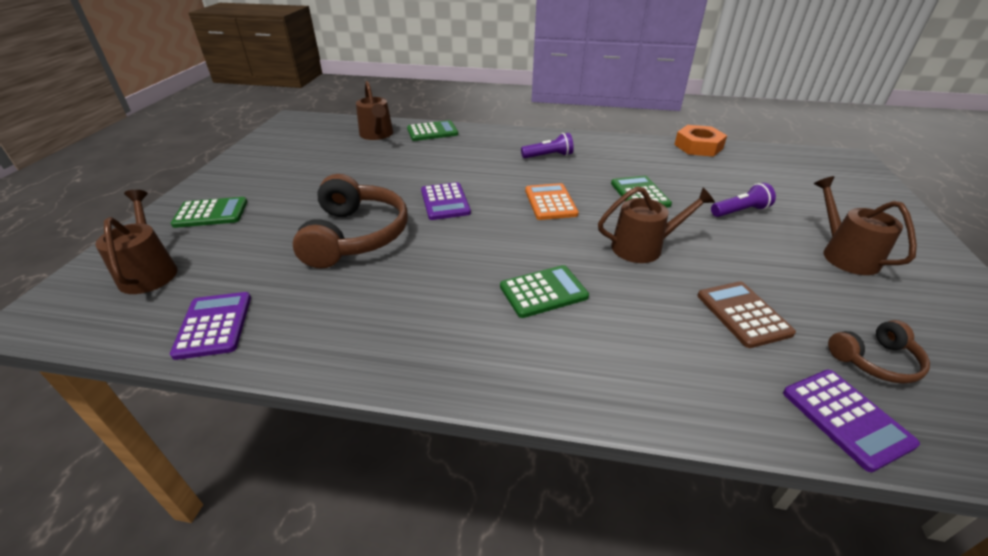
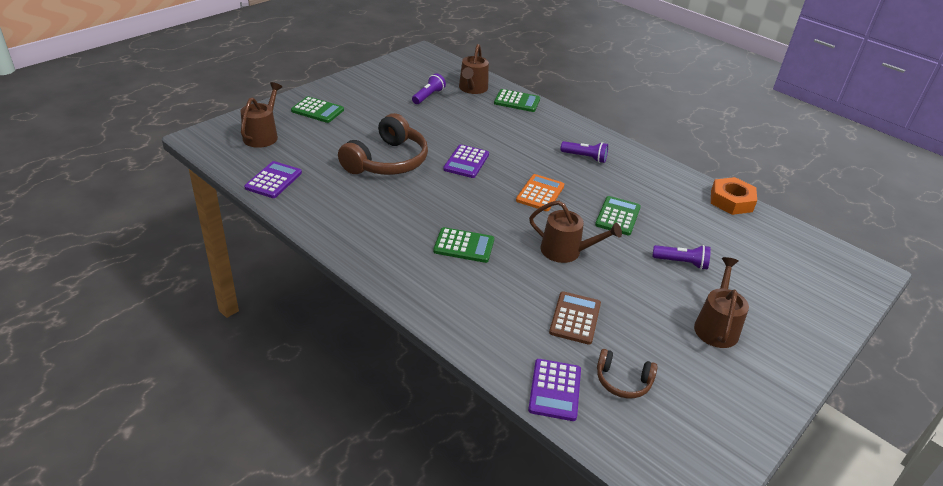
camera: 30 degrees right, 0 degrees up
none -> purple flashlight [412,73,446,104]

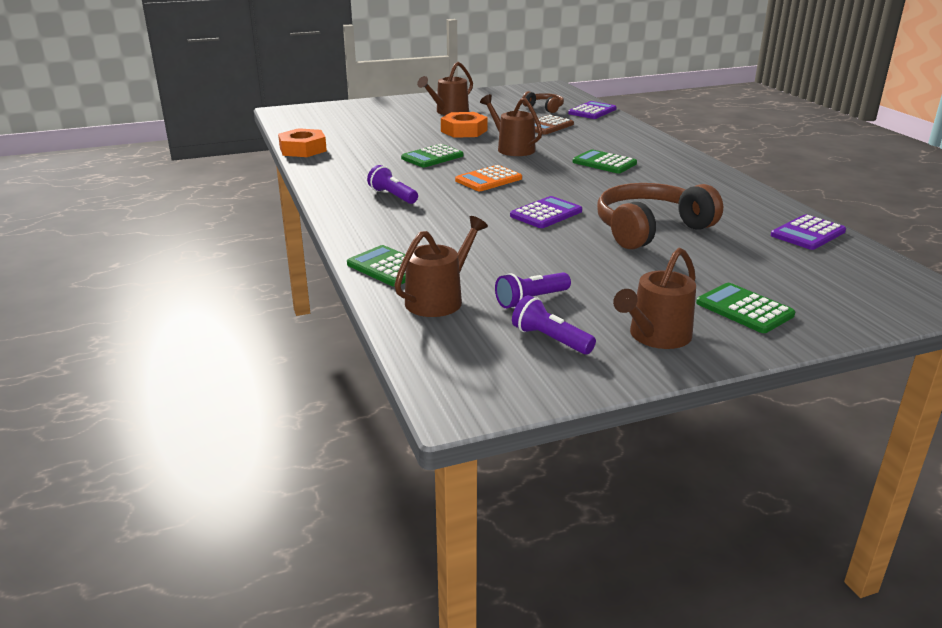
camera: 150 degrees left, 10 degrees down
brown watering can [241,82,282,148] -> brown watering can moved to [613,248,696,349]
purple flashlight [652,245,711,270] -> purple flashlight moved to [512,295,596,354]
none -> orange nut [441,112,487,138]

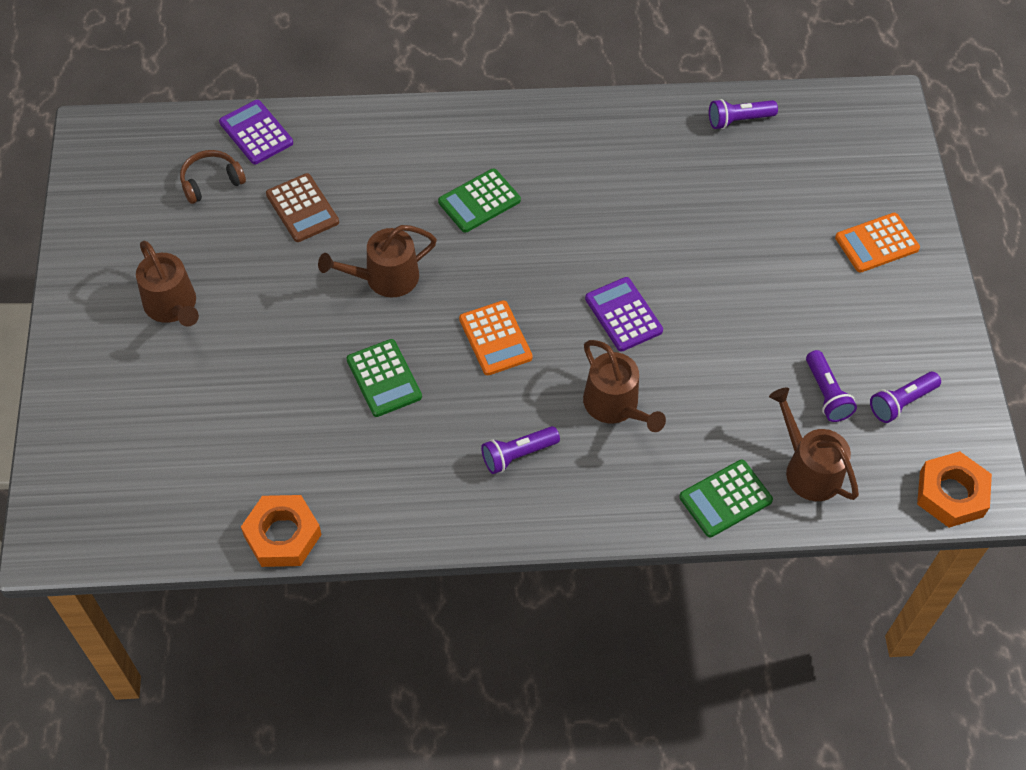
camera: 75 degrees left, 30 degrees up
orange nut [441,112,487,138] -> orange nut moved to [917,451,992,528]
brown headphones [597,183,723,249] -> none
brown watering can [613,248,696,349] -> brown watering can moved to [583,340,666,432]
green calculator [696,283,795,333] -> orange calculator [835,213,920,273]
purple calculator [771,214,846,250] -> purple flashlight [709,99,778,129]

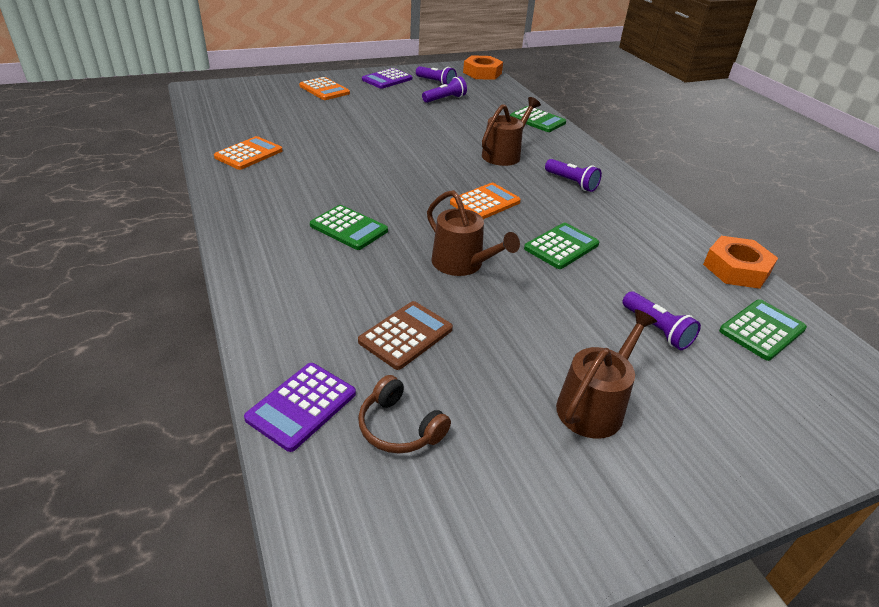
camera: 110 degrees left, 20 degrees down
purple calculator [585,277,663,351] -> purple calculator moved to [362,68,412,89]
purple flashlight [709,99,778,129] -> purple flashlight moved to [622,291,701,350]
brown watering can [769,388,859,501] -> none
none -> orange calculator [214,136,282,170]
none -> green calculator [719,299,807,361]

